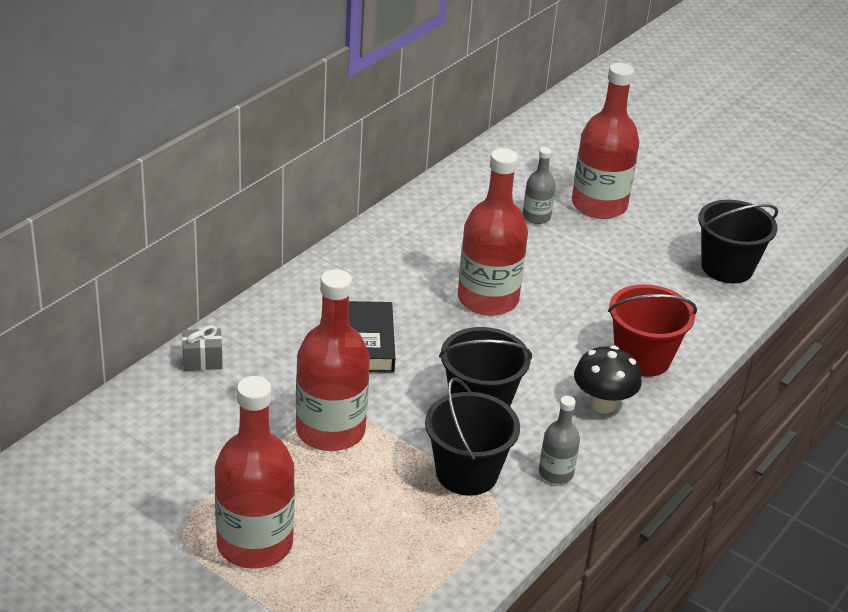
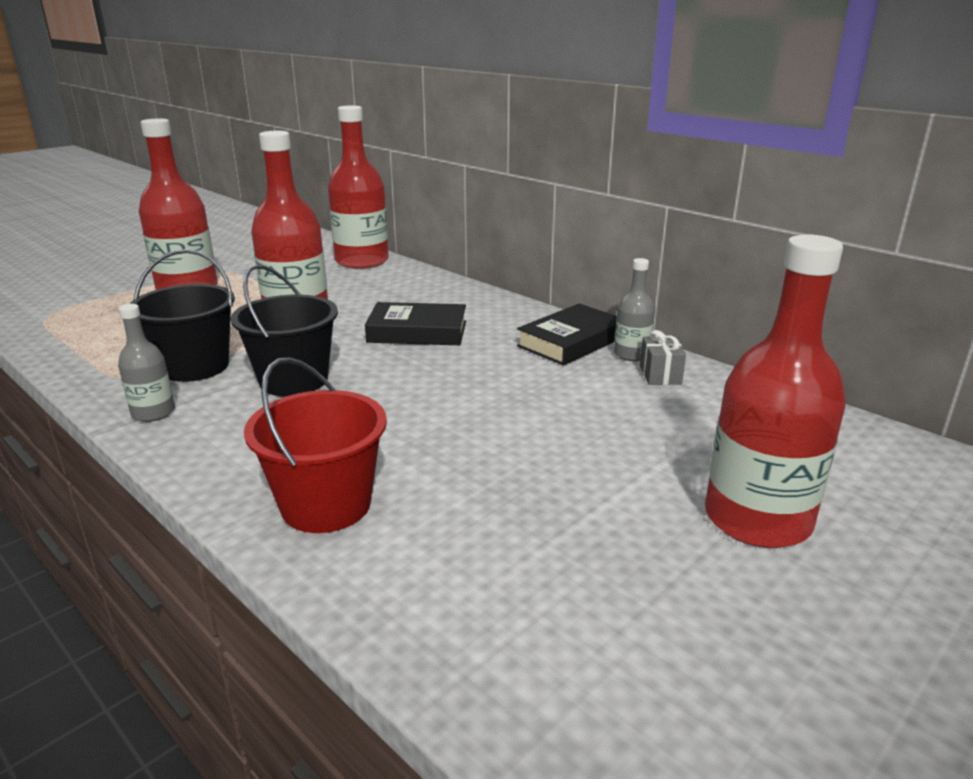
camera: 100 degrees right, 10 degrees down
grey gift [182,325,222,371] -> grey gift moved to [640,330,686,385]
red bottle [458,148,528,316] -> red bottle moved to [328,106,389,269]
grey bottle [523,147,556,224] -> grey bottle moved to [614,258,655,361]
black mushroom [574,346,642,413] -> none
black bucket [698,200,778,283] -> none
none -> black book [517,303,617,366]

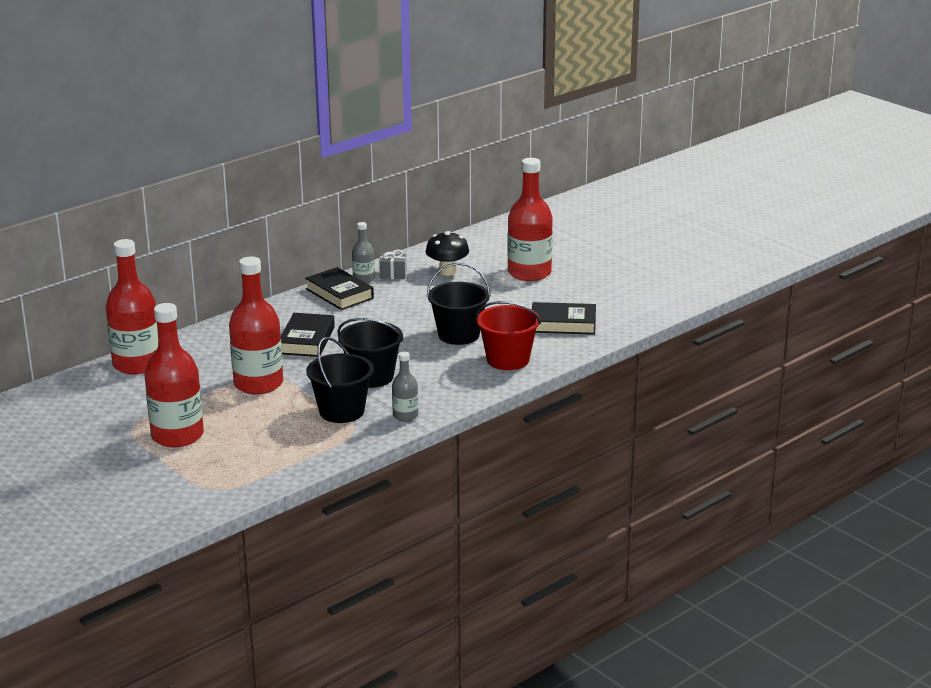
camera: 85 degrees left, 0 degrees up
none -> black mushroom [425,231,469,276]
none -> black bucket [427,263,491,345]
none -> black book [532,302,596,335]

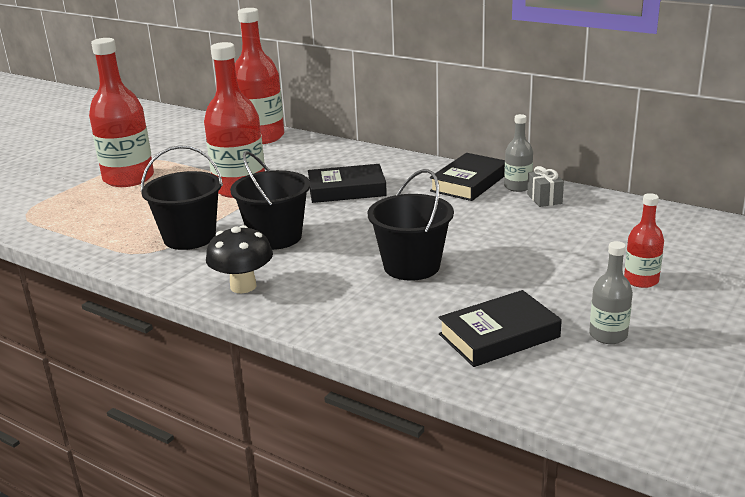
camera: 75 degrees right, 0 degrees up
grey bottle [392,352,418,421] -> grey bottle moved to [589,241,633,344]
black mushroom [425,231,469,276] -> black mushroom moved to [206,225,273,293]
red bucket [476,301,541,370] -> none
red bottle [507,158,553,281] -> red bottle [624,193,664,288], size x0.50
black book [532,302,596,335] -> black book turned 75 degrees clockwise [438,290,562,367]

